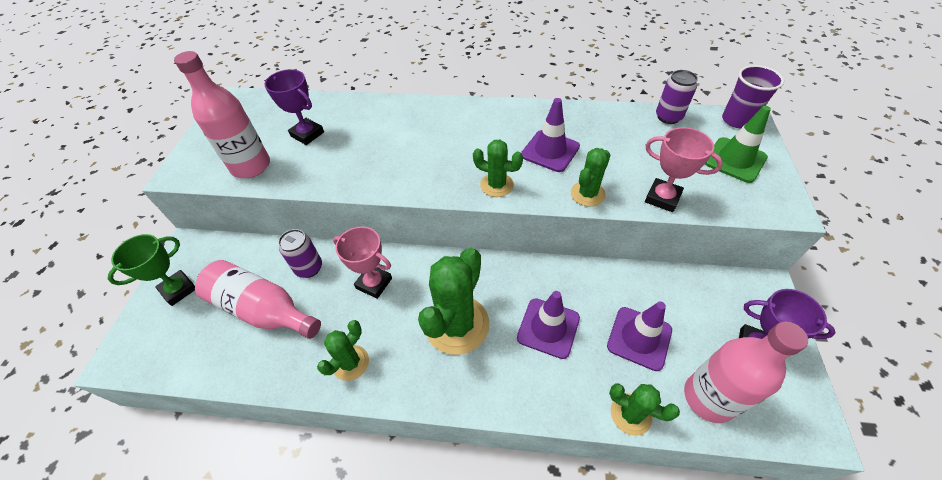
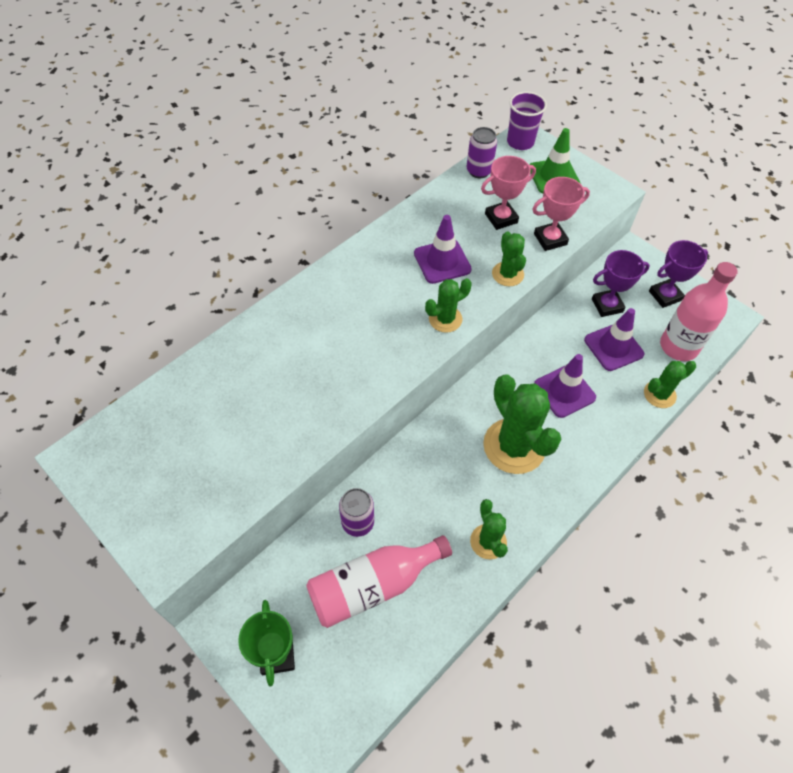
camera: 55 degrees left, 5 degrees up
pink bottle [174,51,270,178] -> none
purple trophy [264,69,324,145] -> purple trophy moved to [592,250,650,317]
pink trophy [333,226,392,299] -> pink trophy moved to [481,156,536,230]

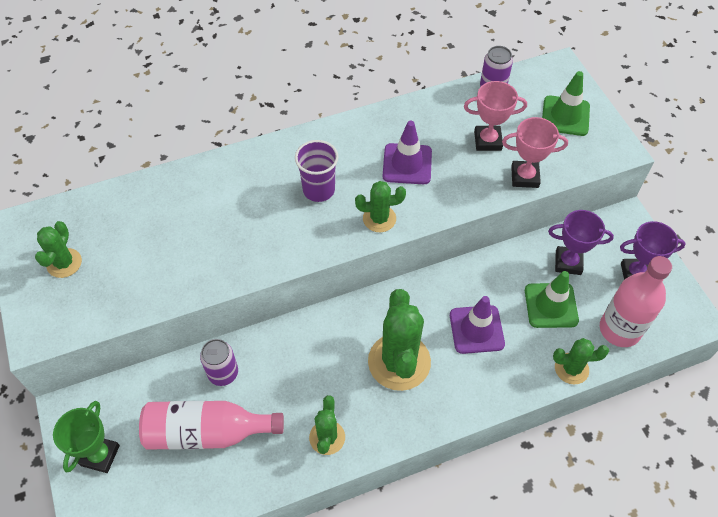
camera: 25 degrees right, 0 degrees up
green cactus [492,232,526,286] -> green cactus moved to [35,221,82,278]
purple cup [507,91,547,150] -> purple cup moved to [295,140,338,202]
purple traffic cone [584,308,644,371] -> green traffic cone [525,271,579,328]

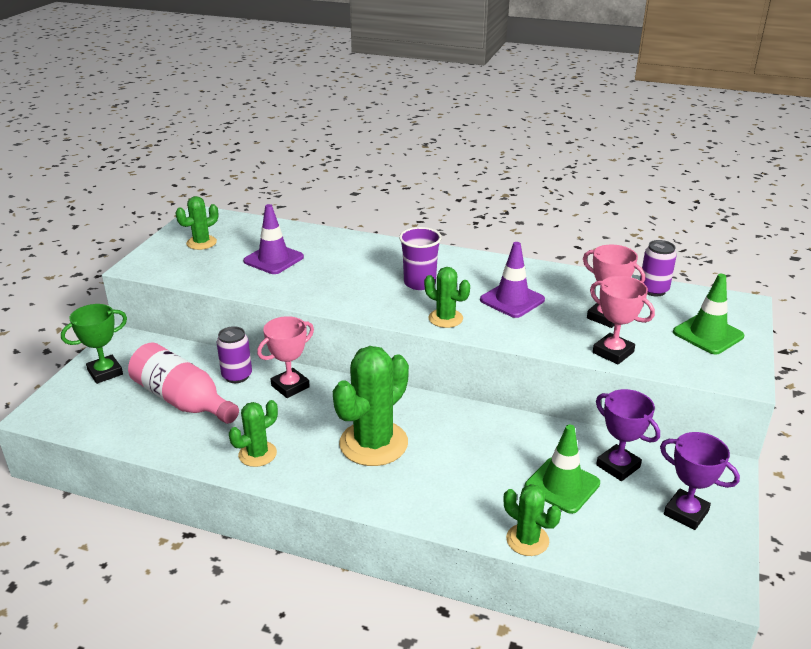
camera: 40 degrees right, 25 degrees down
purple traffic cone [450,296,505,354] -> purple traffic cone moved to [243,204,304,274]
pink bottle [600,256,672,347] -> none
none -> pink trophy [257,316,314,398]

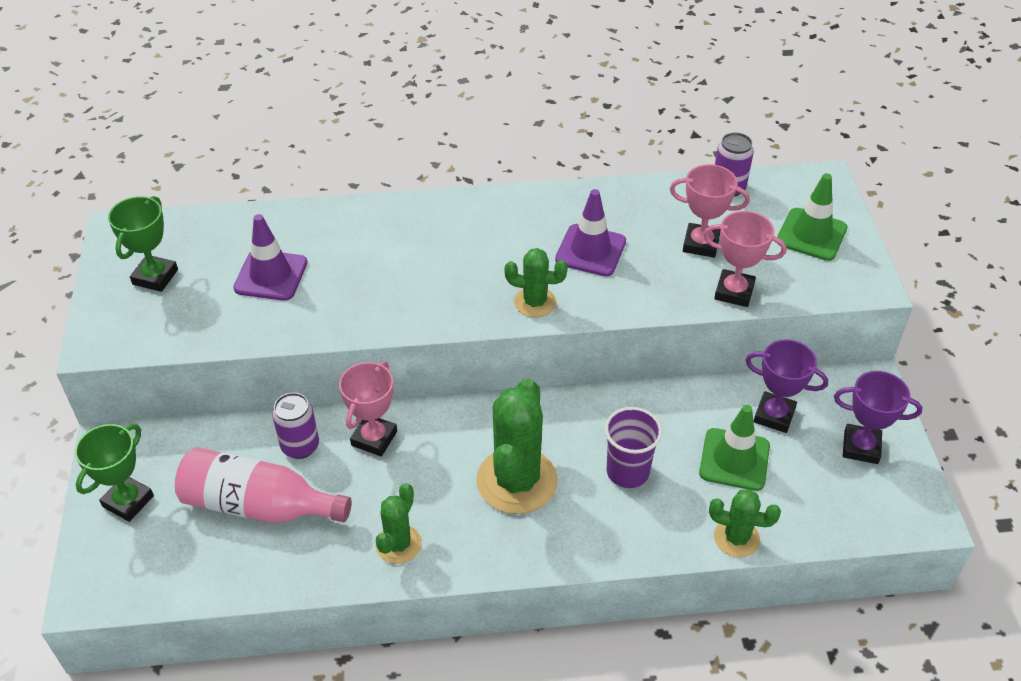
camera: 25 degrees left, 15 degrees up
green cactus [176,196,218,250] -> green trophy [108,196,178,292]
purple cup [399,227,442,290] -> purple cup moved to [604,407,662,488]

